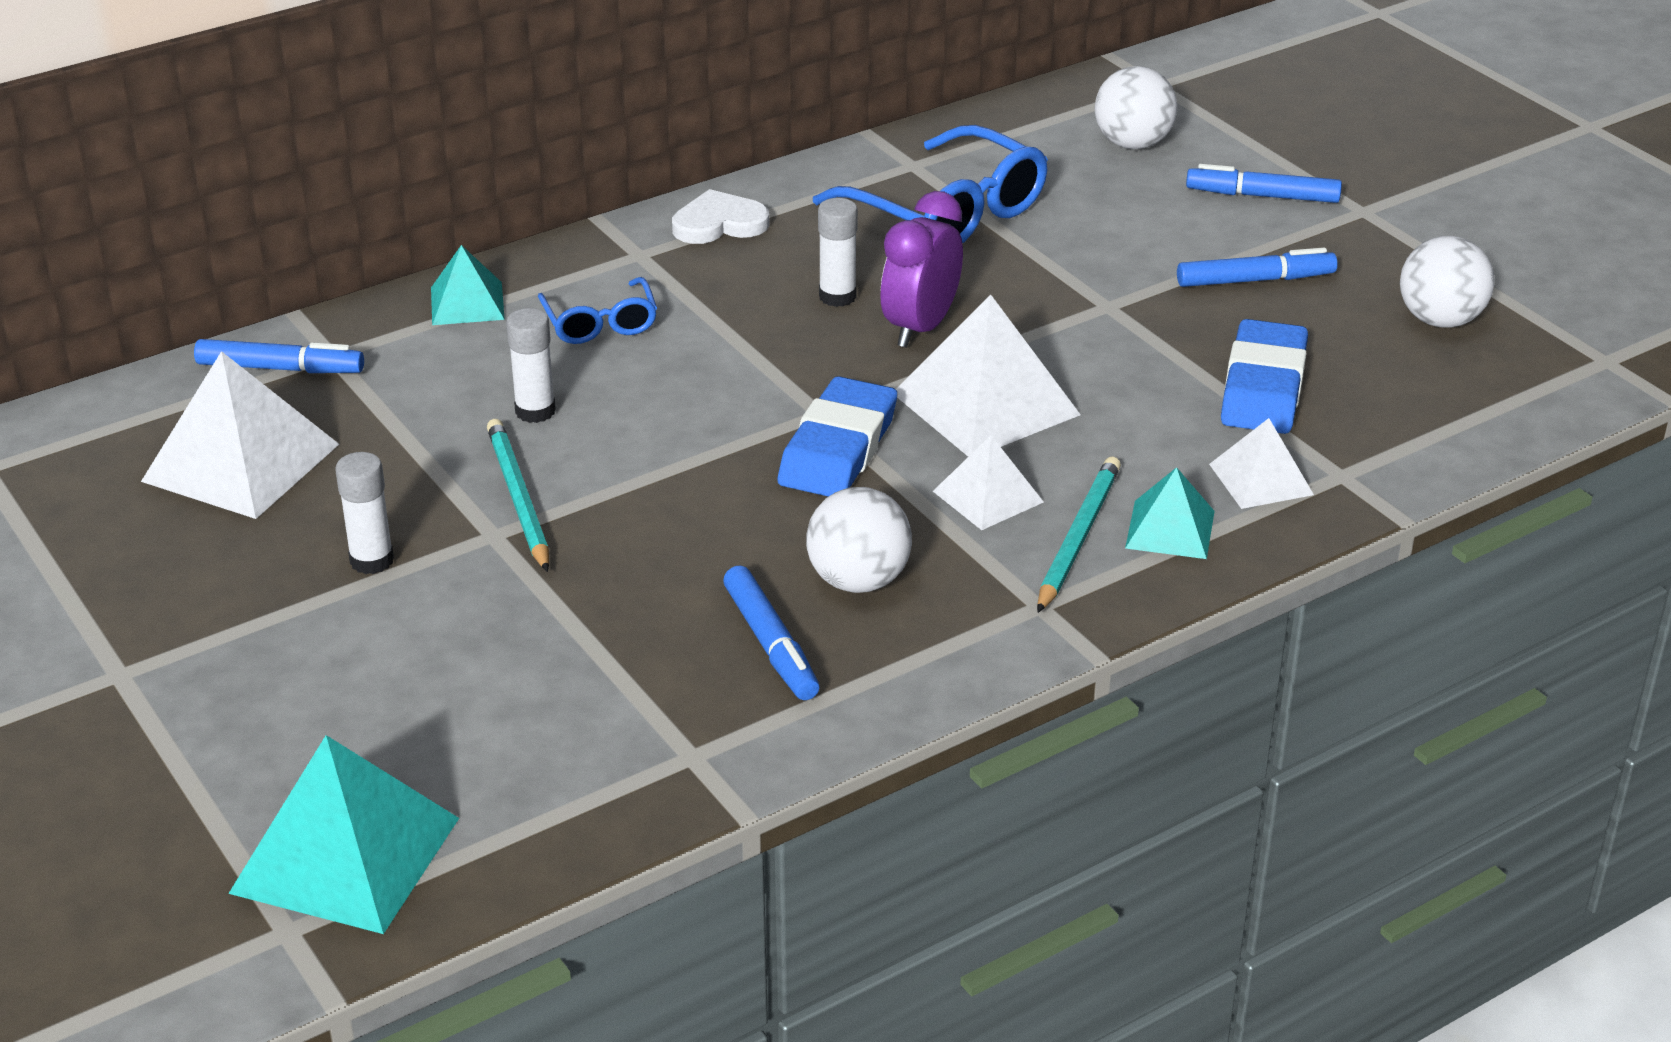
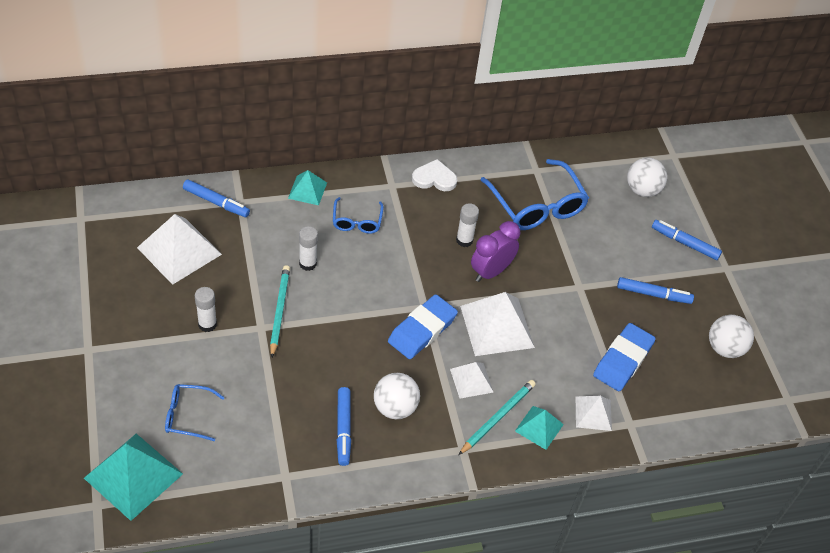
camera: 15 degrees right, 15 degrees up
none -> blue glasses [165,384,225,441]

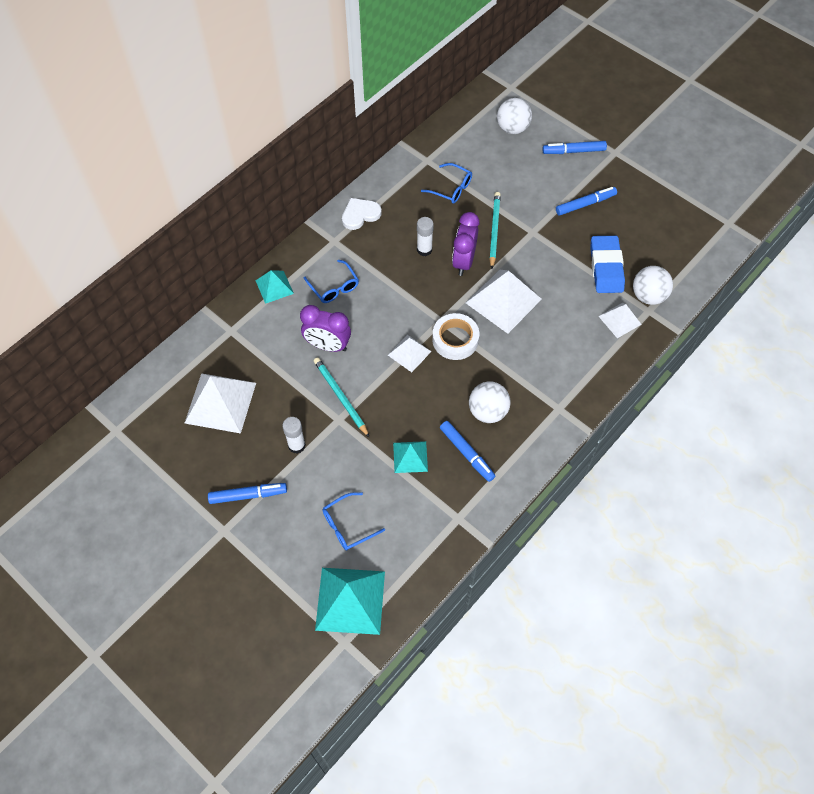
camera: 30 degrees left, 10 degrees up
blue marker [183,179,250,217] -> blue marker moved to [208,483,287,504]
white glue stick [299,226,318,271] -> purple clock [300,305,351,352]
blue eraser [388,294,458,359] -> white tape [432,313,479,360]
white pyramid [450,362,493,398] -> white pyramid moved to [388,335,432,372]
turquoise pencil [459,380,536,455] -> turquoise pencil moved to [489,192,501,269]
blue glasses [480,159,589,230] -> blue glasses [421,163,472,204], size x0.54
turquoise pyramid [515,406,564,450] -> turquoise pyramid moved to [393,441,428,473]
white ball [709,315,754,358] -> white ball moved to [633,266,673,305]

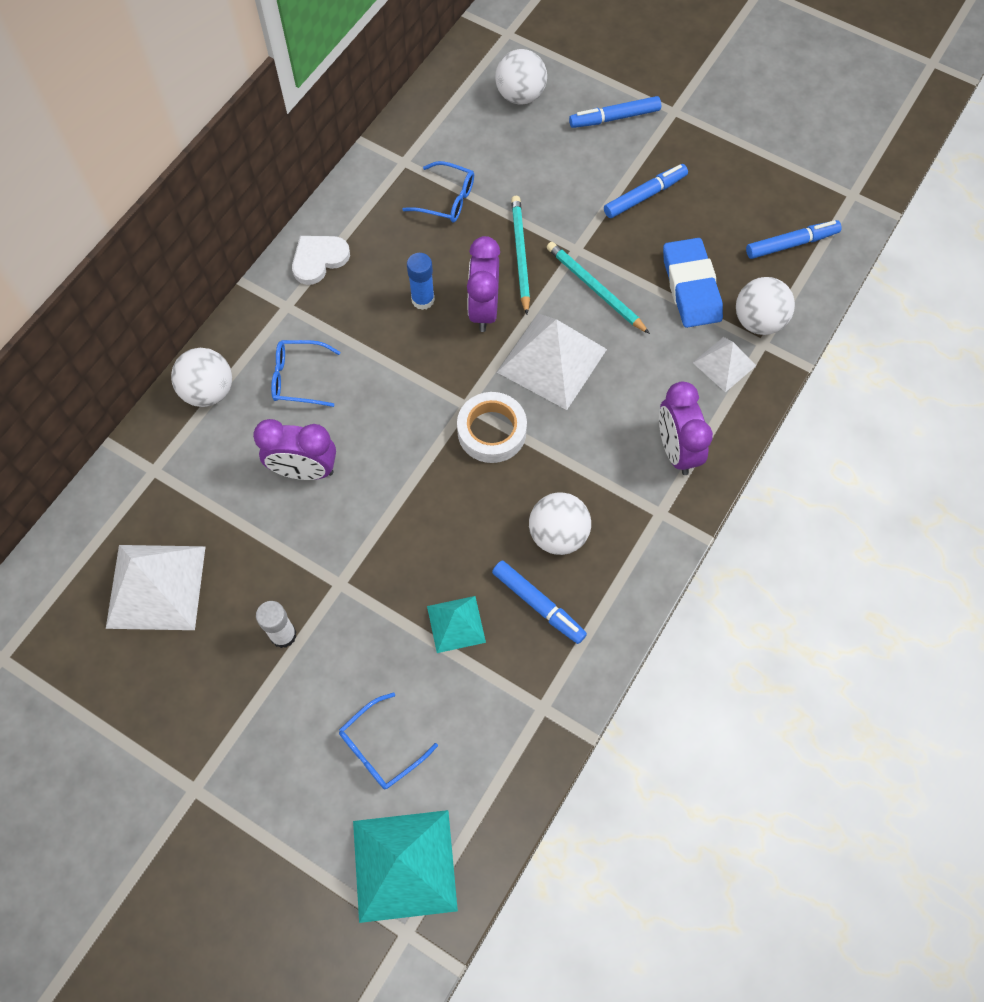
camera: 10 degrees left, 5 degrees up
blue marker [208,483,287,504] -> blue marker moved to [746,220,842,259]
turquoise pyramid [256,270,294,304] -> white ball [171,348,232,407]
blue glasses [304,260,359,303] -> blue glasses turned 135 degrees clockwise [271,340,341,407]
turquoise pencil [314,357,370,438] -> turquoise pencil moved to [547,242,650,334]
white pyramid [388,335,432,372] -> none
white glue stick [417,217,434,256] -> blue glue stick [407,253,435,310]
none -> purple clock [659,381,713,475]

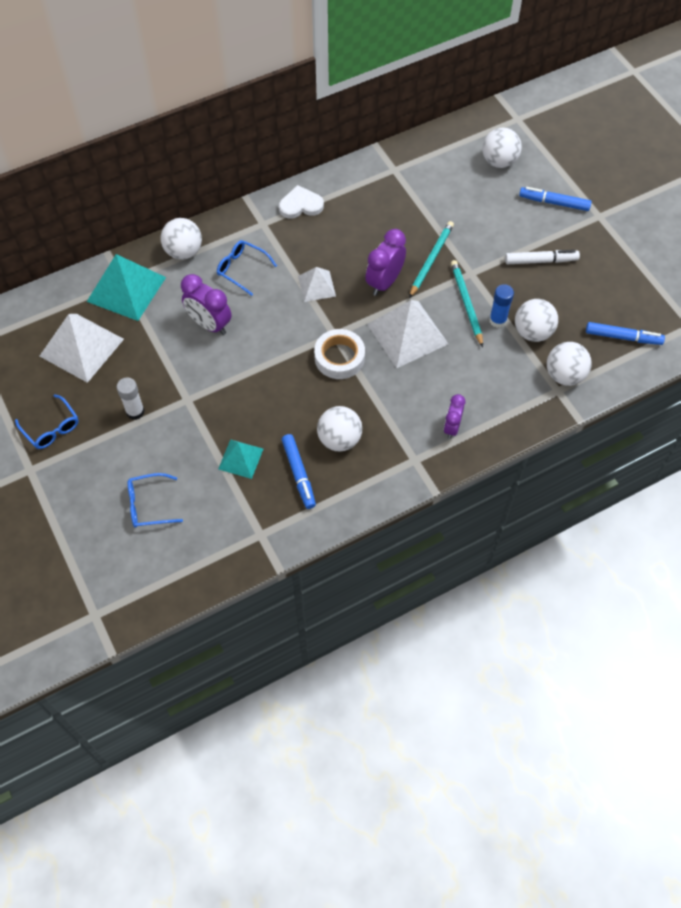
camera: 30 degrees right, 5 degrees down
turquoise pyramid [353,810,458,923] -> turquoise pyramid moved to [87,254,166,321]
blue glasses [402,161,474,222] -> blue glasses moved to [15,394,79,449]
blue glue stick [407,253,435,310] -> blue glue stick moved to [489,284,514,328]
blue marker [604,164,688,218] -> white marker [505,250,580,264]
purple clock [659,381,713,475] -> purple clock [444,394,465,439], size x0.63
blue eraser [663,238,723,328] -> white ball [515,299,558,342]
white pyramid [693,337,756,392] -> white pyramid moved to [298,267,336,302]

